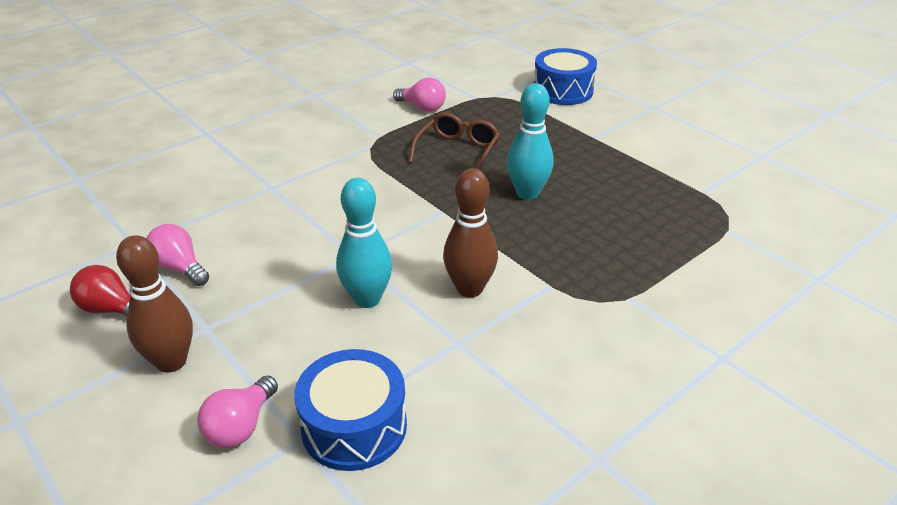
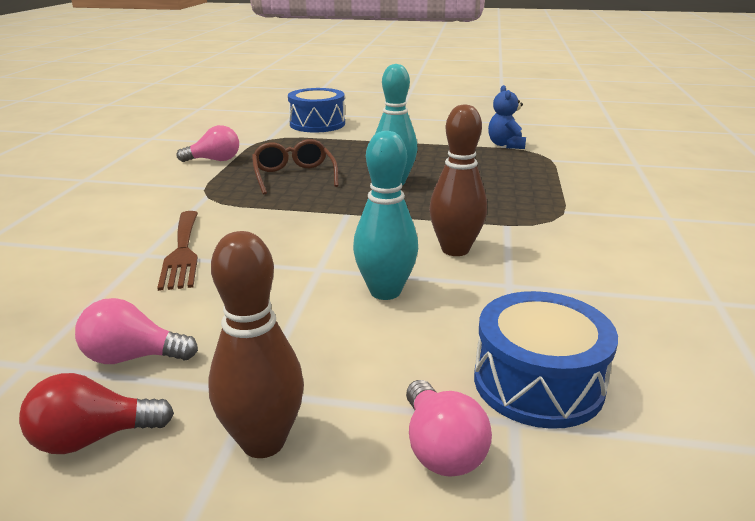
camera: 40 degrees left, 10 degrees down
none -> brown fork [157,211,198,291]
none -> blue teddy bear [488,85,526,149]

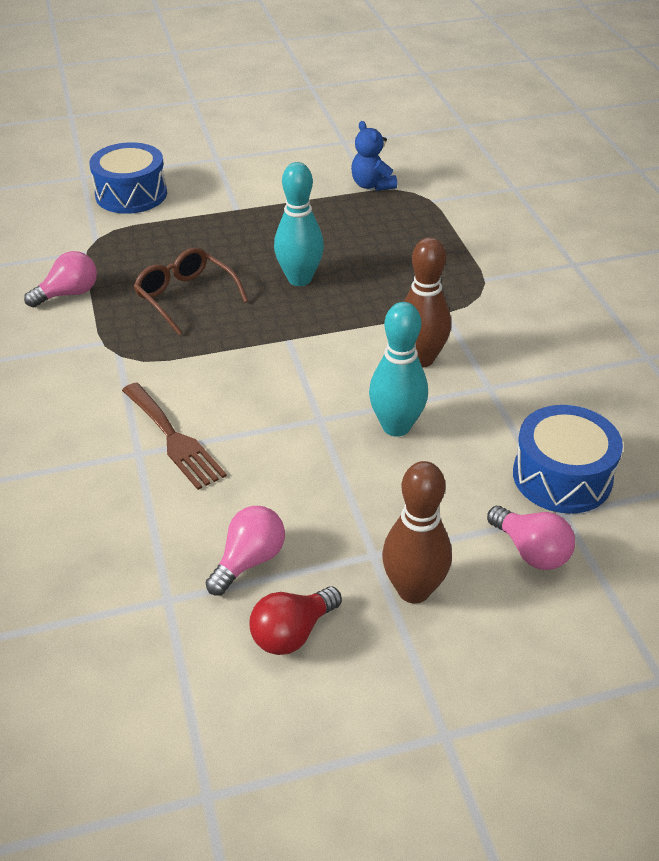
camera: 25 degrees left, 15 degrees up
pink light bulb [75,298,198,364] -> pink light bulb turned 150 degrees clockwise [205,506,285,595]

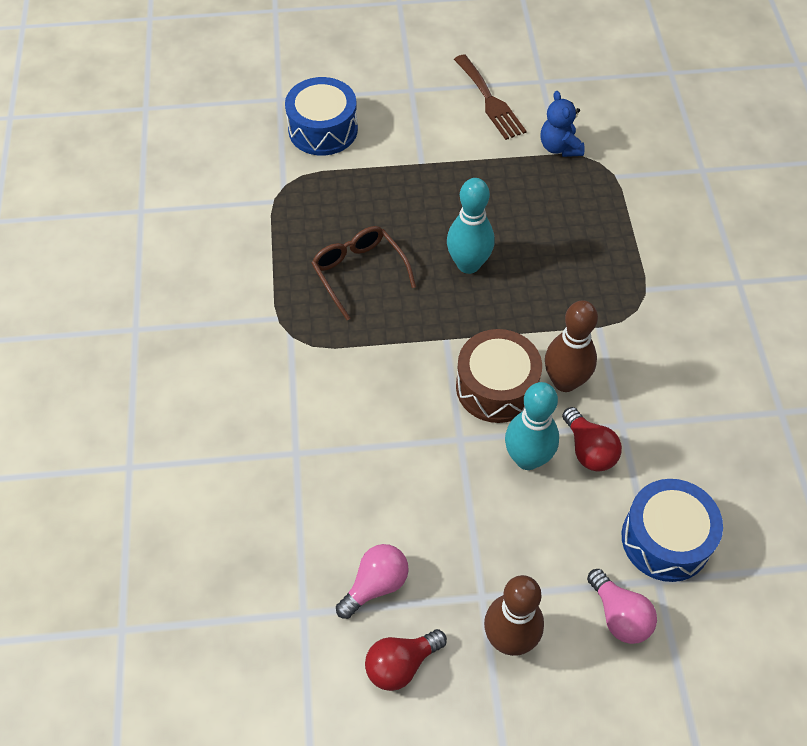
camera: 10 degrees right, 15 degrees up
pink light bulb [24,251,97,307] -> none
brown fork [122,383,227,490] -> brown fork moved to [454,54,527,140]
none -> brown drum [456,329,542,423]
none -> red light bulb [562,407,622,472]

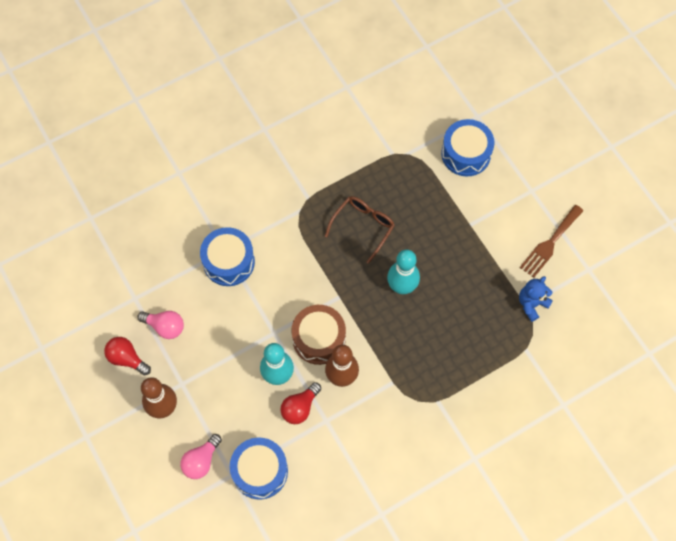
camera: 65 degrees right, 10 degrees up
none -> blue drum [200,227,255,286]

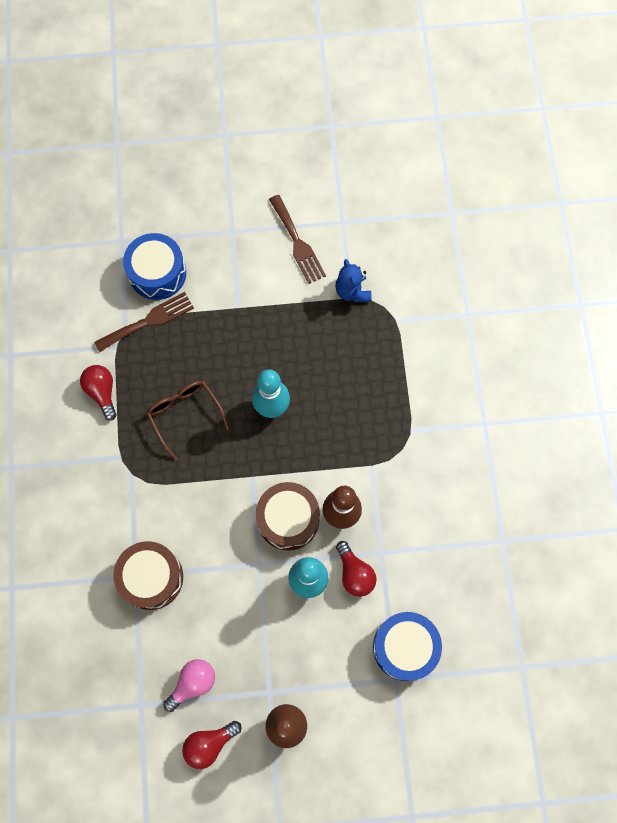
camera: 65 degrees left, 5 degrees up
pink light bulb [180,434,222,479] -> none
blue drum [200,227,255,286] -> brown drum [113,541,183,610]
none -> red light bulb [80,365,117,421]
none -> brown fork [94,292,194,352]

